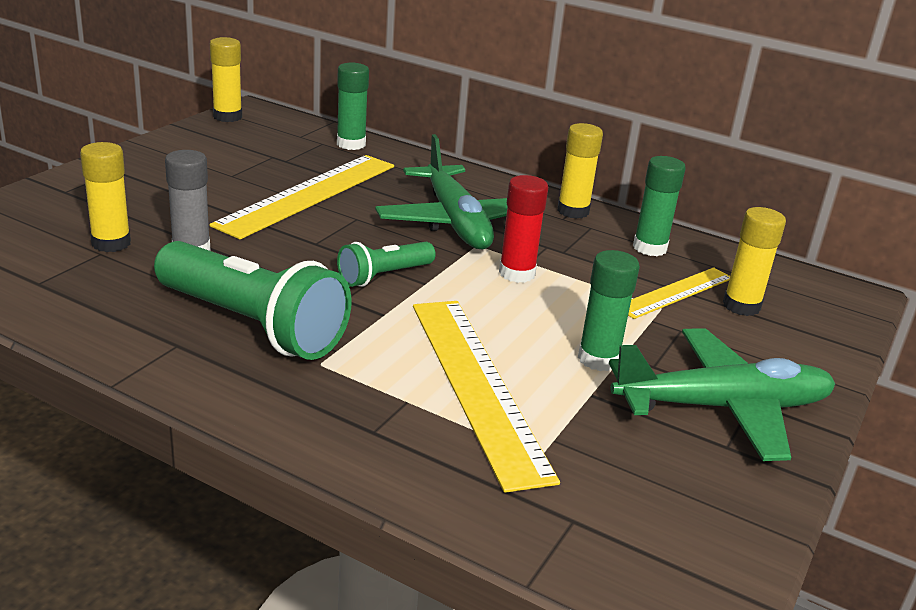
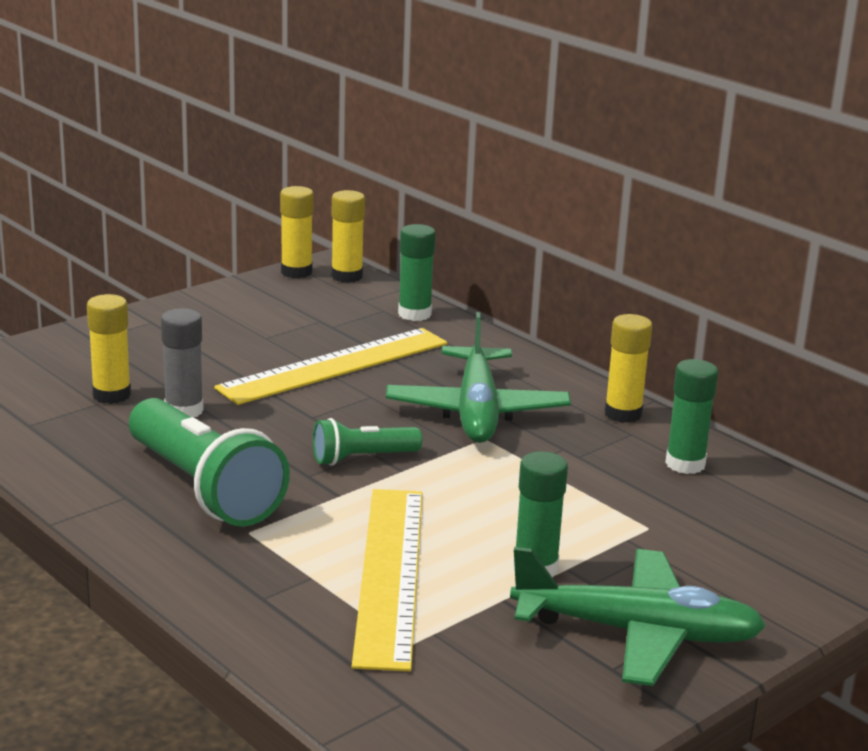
camera: 20 degrees right, 5 degrees down
red glue stick [499,175,548,283] -> none
yellow ruler [628,267,730,319] -> none
yellow glue stick [723,207,786,316] -> yellow glue stick moved to [331,190,365,283]

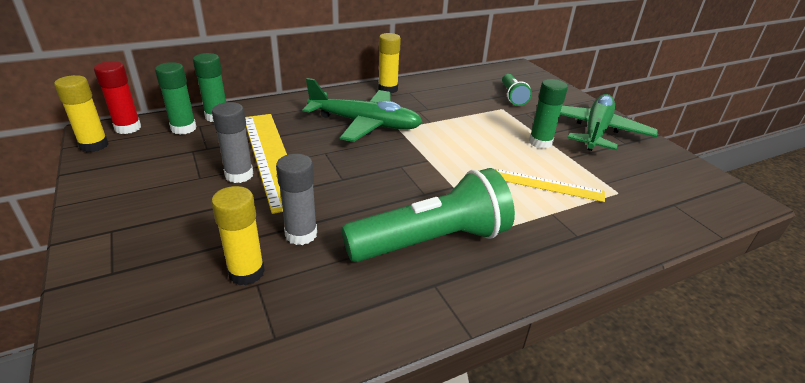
camera: 75 degrees left, 10 degrees up
green flashlight [313,418,422,466] -> green flashlight moved to [502,74,532,106]
yellow glue stick [331,190,365,283] -> red glue stick [94,61,141,134]
yellow ruler [352,489,422,671] -> yellow ruler [495,169,605,202], size x0.58
green glue stick [665,359,718,474] -> green glue stick moved to [155,62,197,135]
none -> grey glue stick [212,102,253,183]

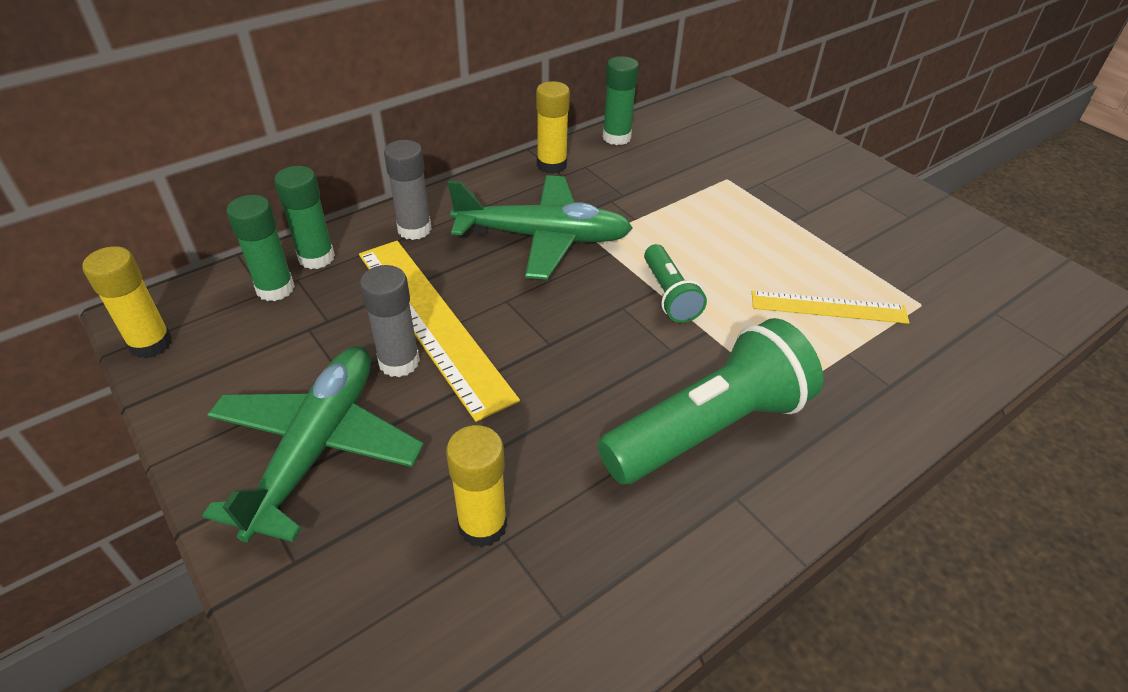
camera: 10 degrees left, 10 degrees up
red glue stick [94,61,141,134] -> none
grey glue stick [276,154,317,245] -> grey glue stick moved to [384,140,432,240]
green flashlight [502,74,532,106] -> green flashlight moved to [644,244,707,323]
green glue stick [529,79,568,149] -> green glue stick moved to [603,56,639,145]
green plane [560,94,658,151] -> green plane moved to [202,346,424,542]

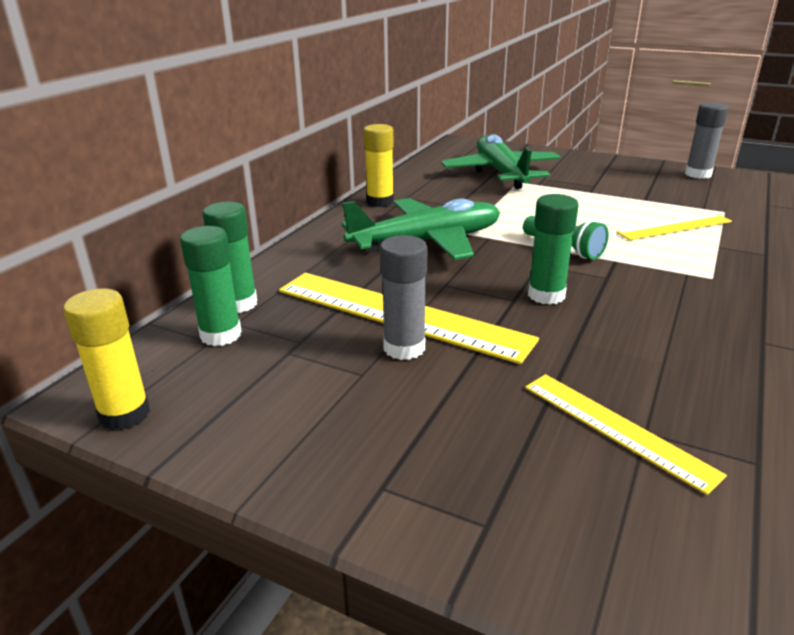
camera: 25 degrees left, 15 degrees down
green plane [202,346,424,542] -> green plane moved to [441,134,561,189]
grey glue stick [384,140,432,240] -> grey glue stick moved to [685,102,729,179]
yellow glue stick [446,425,507,548] -> yellow ruler [525,374,727,495]
green flashlight [598,318,824,485] -> none
green glue stick [603,56,639,145] -> green glue stick moved to [528,194,579,305]

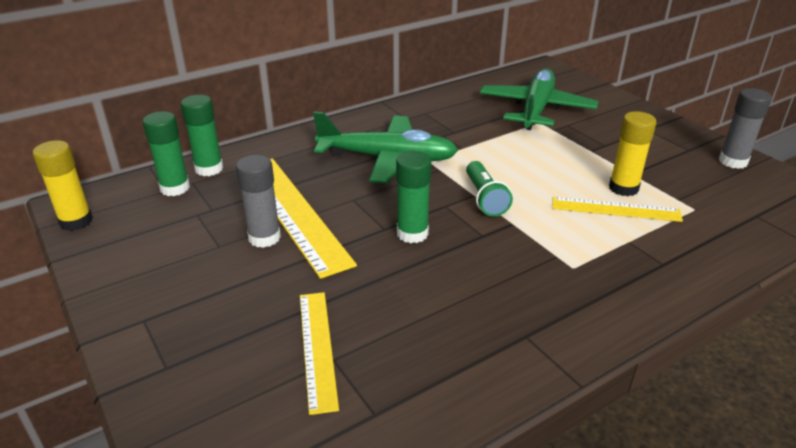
camera: 30 degrees right, 5 degrees up
yellow glue stick [364,124,394,207] -> yellow glue stick moved to [609,111,657,196]

